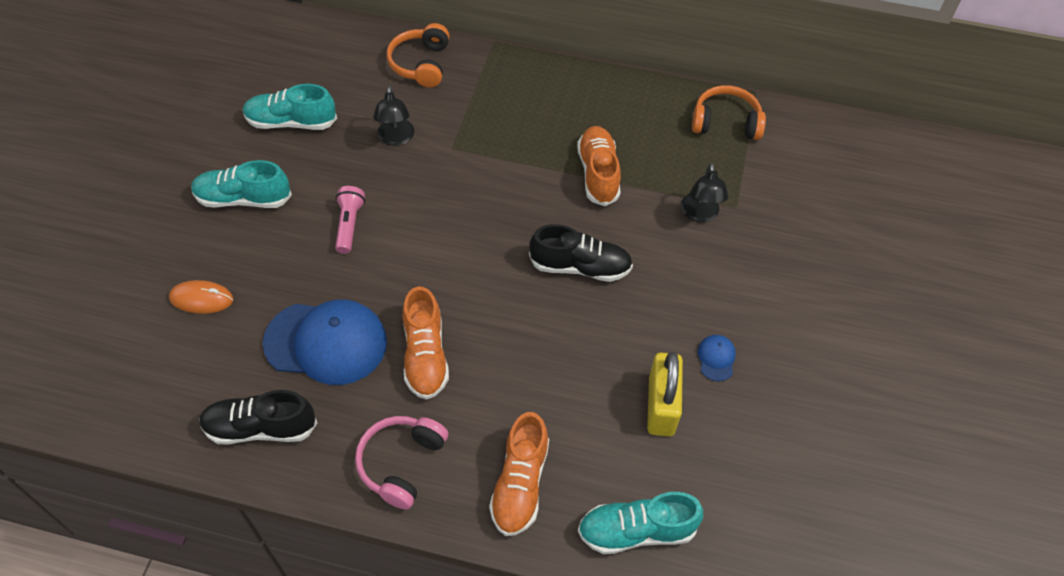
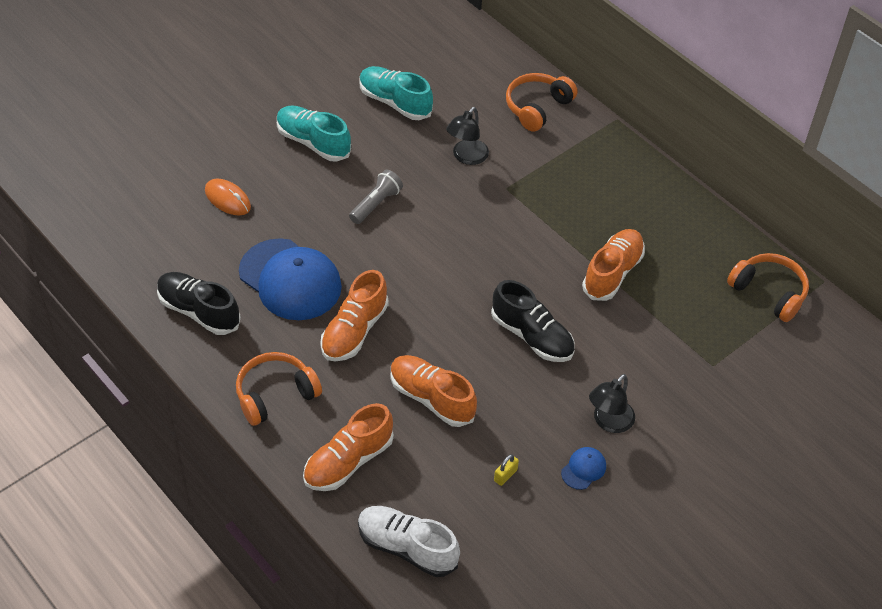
camera: 35 degrees right, 5 degrees down
pink flashlight [335,186,365,254] -> grey flashlight [349,170,403,224]
pink headphones [355,416,448,510] -> orange headphones [236,352,322,426]
turquoise shoe [578,492,703,554] -> white shoe [358,506,460,577]
yellow padlock [647,352,683,436] -> yellow padlock [494,454,519,486], size x0.41
black lamp [681,163,729,223] -> black lamp moved to [589,374,635,433]
none -> orange shoe [391,355,477,427]

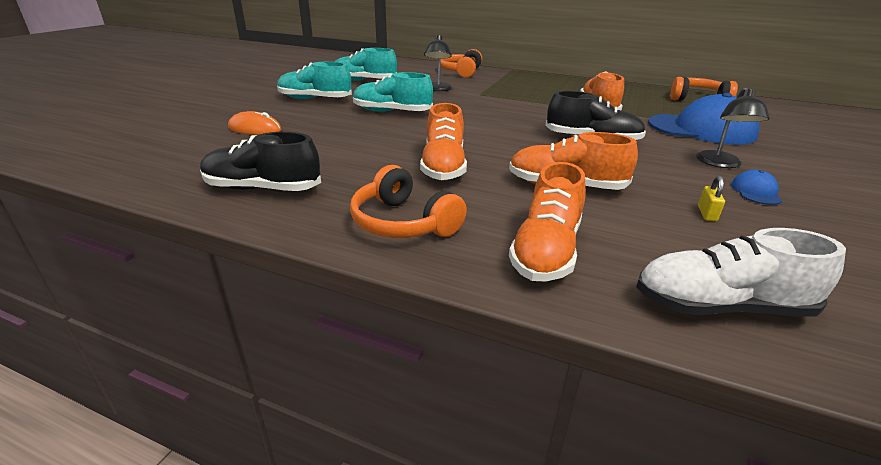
camera: 25 degrees left, 20 degrees down
orange headphones [236,352,322,426] -> orange headphones turned 75 degrees counterclockwise [350,165,467,238]
blue cap [239,238,342,320] -> blue cap moved to [648,93,760,145]
grey flashlight [349,170,403,224] -> turquoise shoe [353,72,433,112]

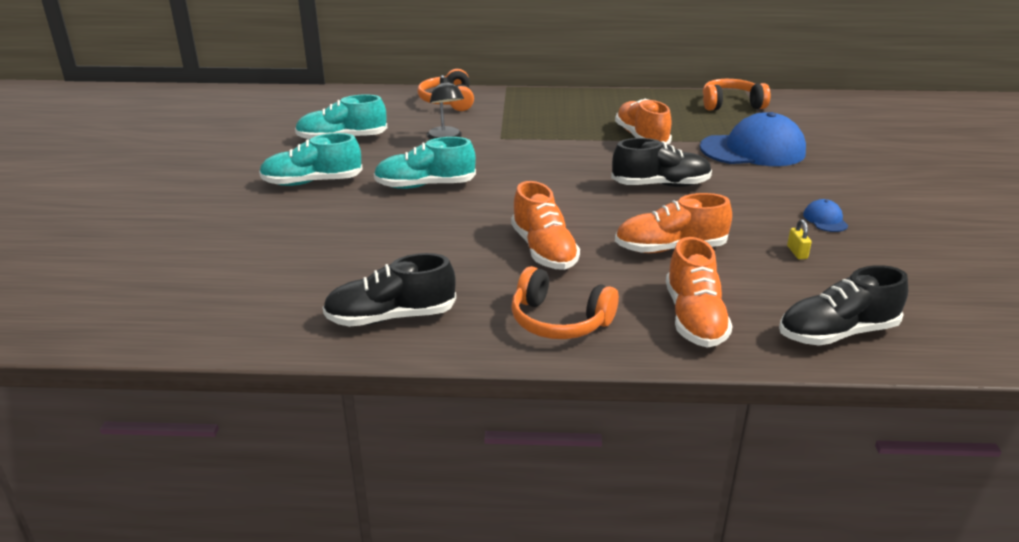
camera: 20 degrees left, 0 degrees up
orange mouse [228,111,281,135] -> none
white shoe [636,228,846,317] -> black shoe [779,265,908,346]
black lamp [696,88,770,168] -> none

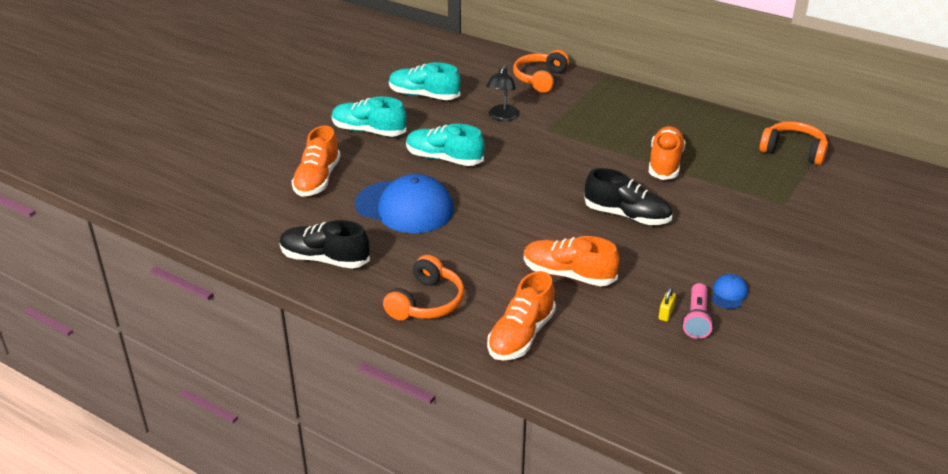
camera: 30 degrees right, 5 degrees up
orange shoe [511,181,580,270] -> orange shoe moved to [291,126,341,197]
orange headphones [511,266,619,339] -> orange headphones turned 120 degrees counterclockwise [383,255,464,320]
blue cap [700,112,806,166] -> blue cap moved to [355,174,454,233]
black shoe [779,265,908,346] -> none
none -> pink flashlight [682,283,714,339]

